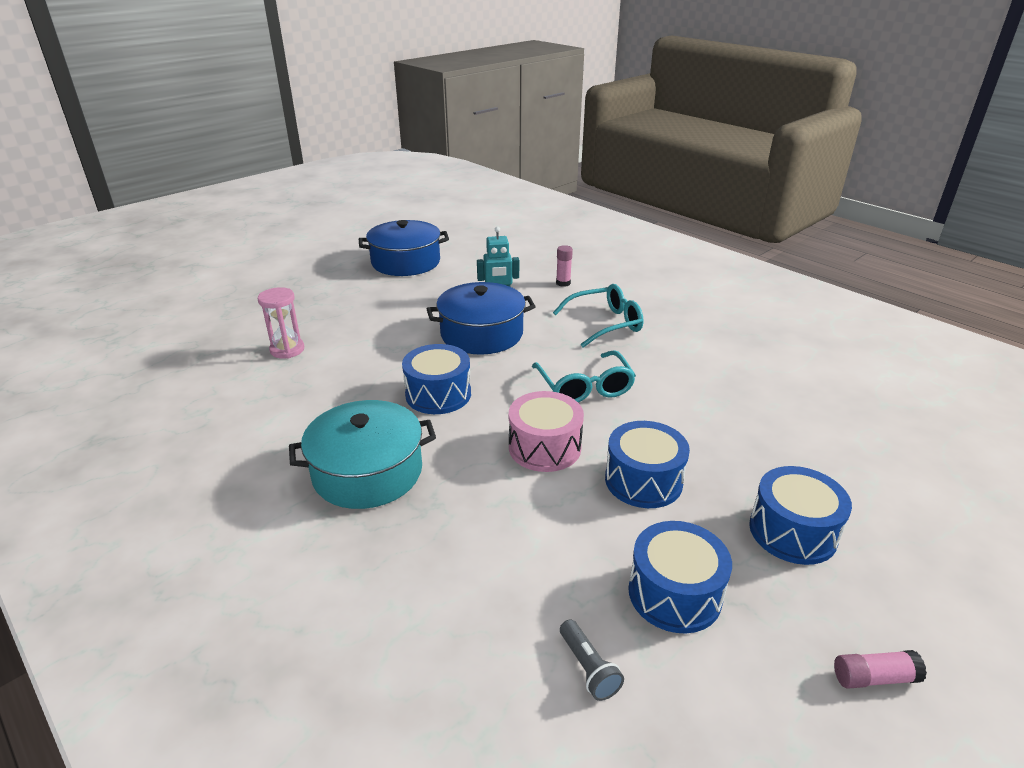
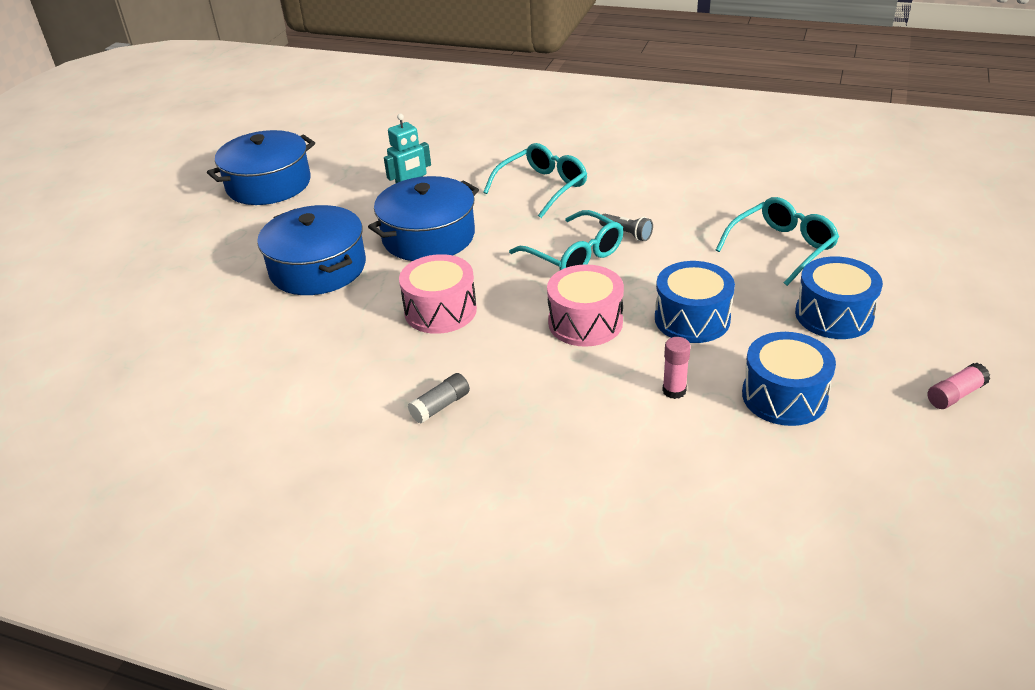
camera: 25 degrees left, 5 degrees up
pink hourglass [258,287,304,359] -> none
turquoise pot [289,400,436,509] -> grey glue stick [408,373,470,423]
blue drum [402,344,471,414] -> pink drum [399,254,477,334]
pink glue stick [556,245,573,287] -> pink glue stick moved to [662,337,691,399]
grey flashlight [560,620,624,701] -> grey flashlight moved to [599,214,653,241]
none -> blue pot [257,205,366,295]
none -> turquoise glasses [716,197,839,286]

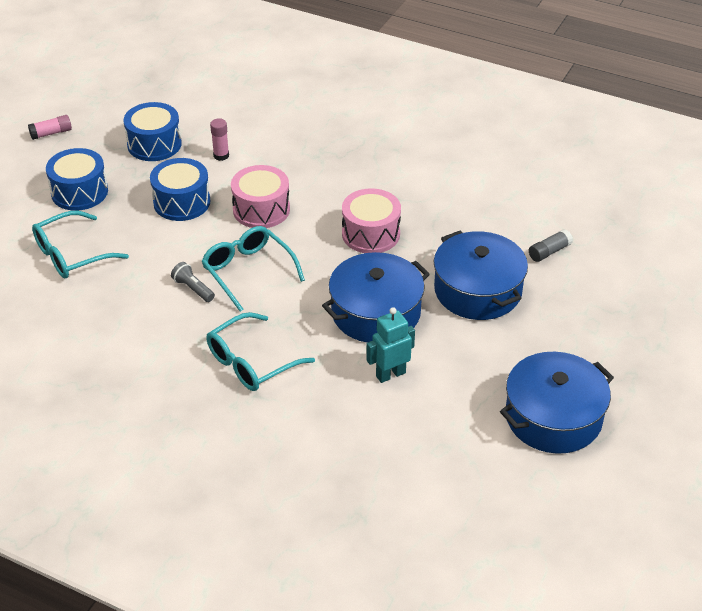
camera: 175 degrees left, 5 degrees up
grey glue stick [408,373,470,423] -> grey glue stick moved to [529,229,573,262]

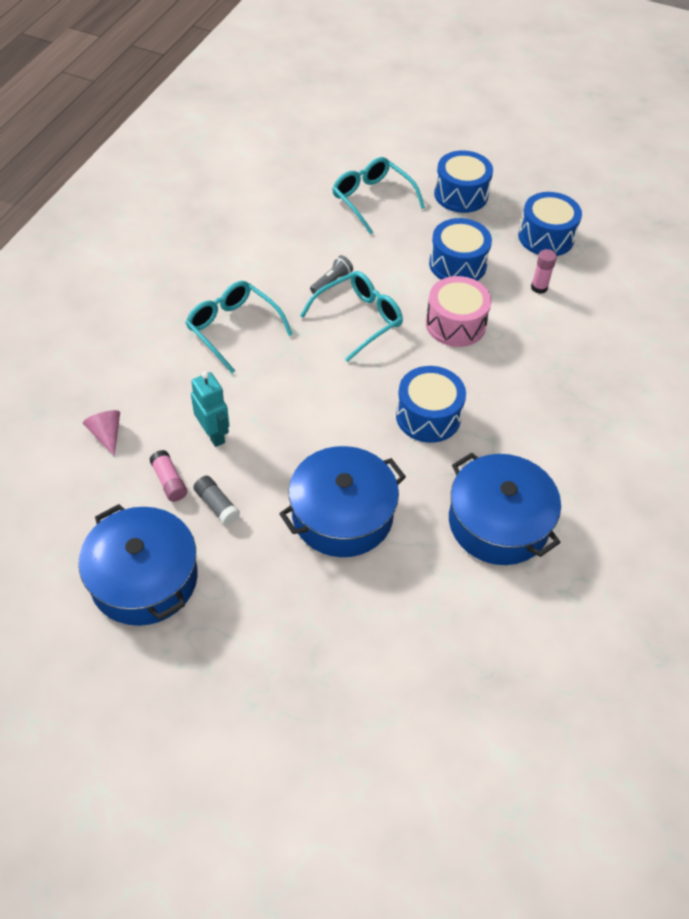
camera: 85 degrees right, 10 degrees up
pink glue stick [28,115,72,140] -> pink glue stick moved to [150,450,187,502]
blue pot [322,252,430,343] -> blue pot moved to [449,453,561,565]
pink drum [342,188,401,253] -> blue drum [396,366,466,443]
grey glue stick [529,229,573,262] -> grey glue stick moved to [193,476,240,526]
none -> pink cone [83,410,120,457]

